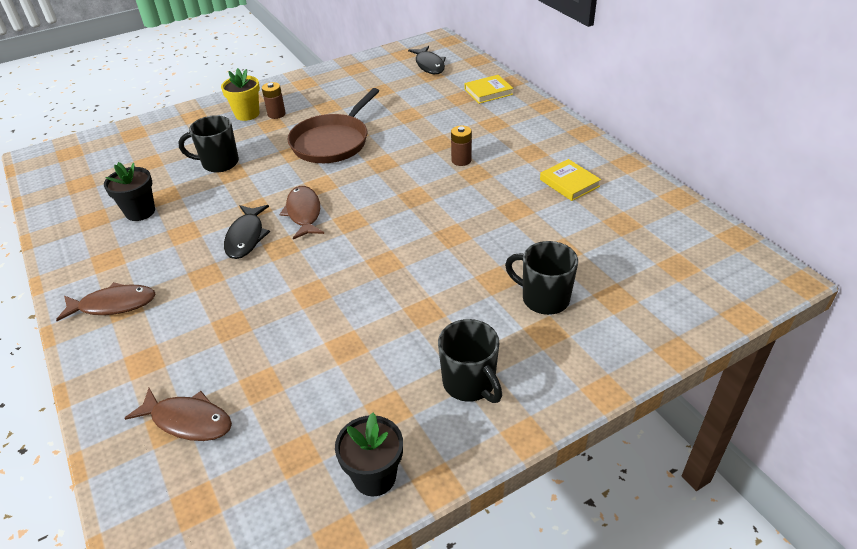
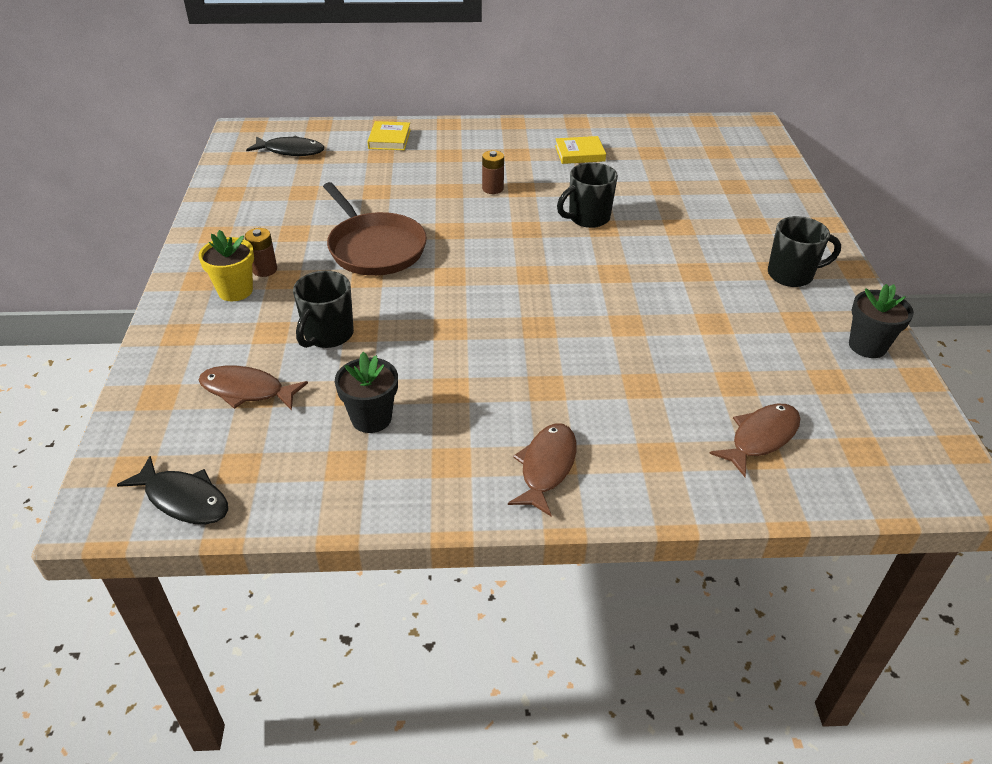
camera: 65 degrees left, 0 degrees up
black fish [224,205,270,259] -> black fish moved to [117,456,228,524]
brown fish [279,186,324,239] -> brown fish moved to [198,366,308,410]
black mug [505,241,578,315] -> black mug moved to [557,162,618,228]

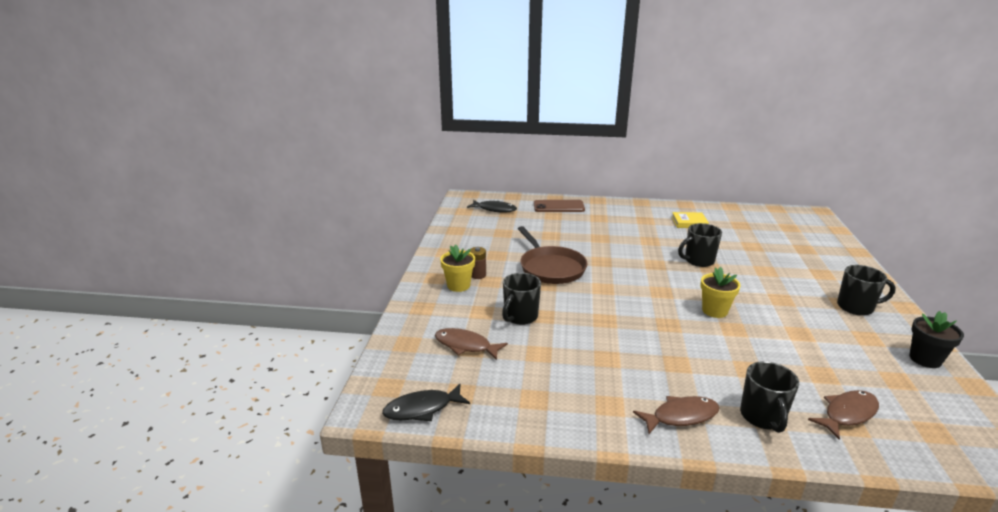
camera: 10 degrees right, 15 degrees down
black fish [117,456,228,524] -> black fish turned 120 degrees clockwise [382,384,470,421]
black flower pot [335,352,398,433] -> none
yellow book [367,121,411,150] -> brown phone [534,200,585,212]
brown battery [482,150,504,194] -> none
brown fish [508,423,576,516] -> brown fish turned 45 degrees clockwise [633,396,719,434]
none -> yellow flower pot [700,267,741,318]
none -> black mug [740,361,799,433]

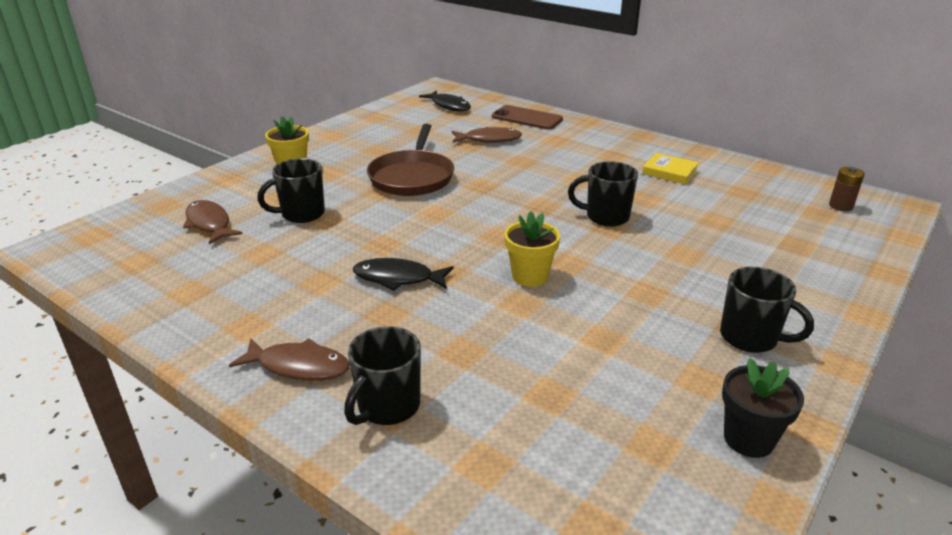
camera: 30 degrees right, 5 degrees up
black fish [382,384,470,421] -> black fish moved to [353,258,454,291]
brown battery [470,247,486,279] -> brown battery moved to [829,167,865,211]
brown fish [808,390,879,440] -> brown fish moved to [452,127,522,143]

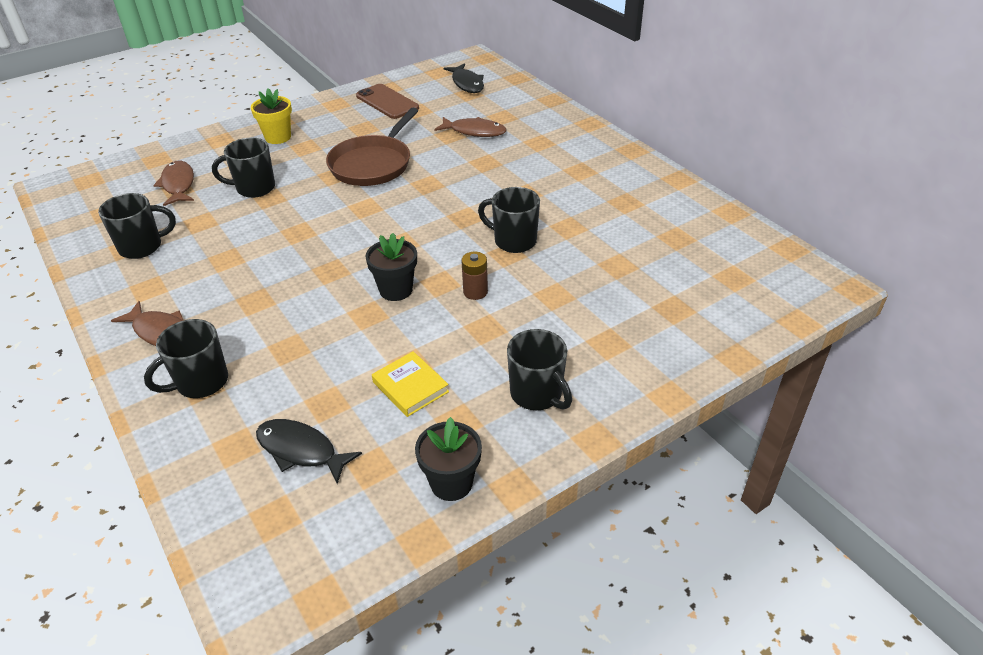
camera: 20 degrees right, 10 degrees up
black fish [353,258,454,291] -> black fish moved to [256,419,362,484]
brown phone [492,105,563,130] -> brown phone moved to [356,84,419,119]
yellow flower pot [504,211,560,287] -> black flower pot [366,233,417,301]
yellow book [642,153,699,184] -> yellow book moved to [372,351,449,417]
brown battery [829,167,865,211] -> brown battery moved to [461,252,488,300]
none -> black mug [98,193,176,259]

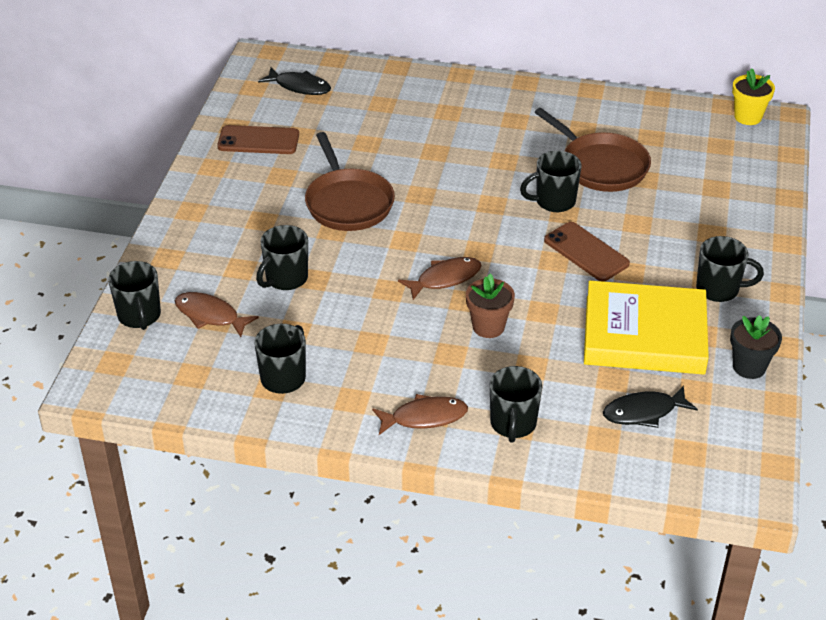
camera: 45 degrees left, 0 degrees up
yellow flower pot [251,88,292,144] -> yellow flower pot moved to [732,68,775,125]
black flower pot [366,233,417,301] -> none
yellow book [372,351,449,417] -> yellow book [584,281,709,374], size x2.28
brown fish [434,117,507,137] -> brown fish moved to [398,257,482,300]
brown battery [461,252,488,300] -> brown phone [544,222,630,281]
none -> black mug [108,261,161,330]
none -> brown flower pot [466,274,515,338]
none -> brown pan [535,108,651,192]

